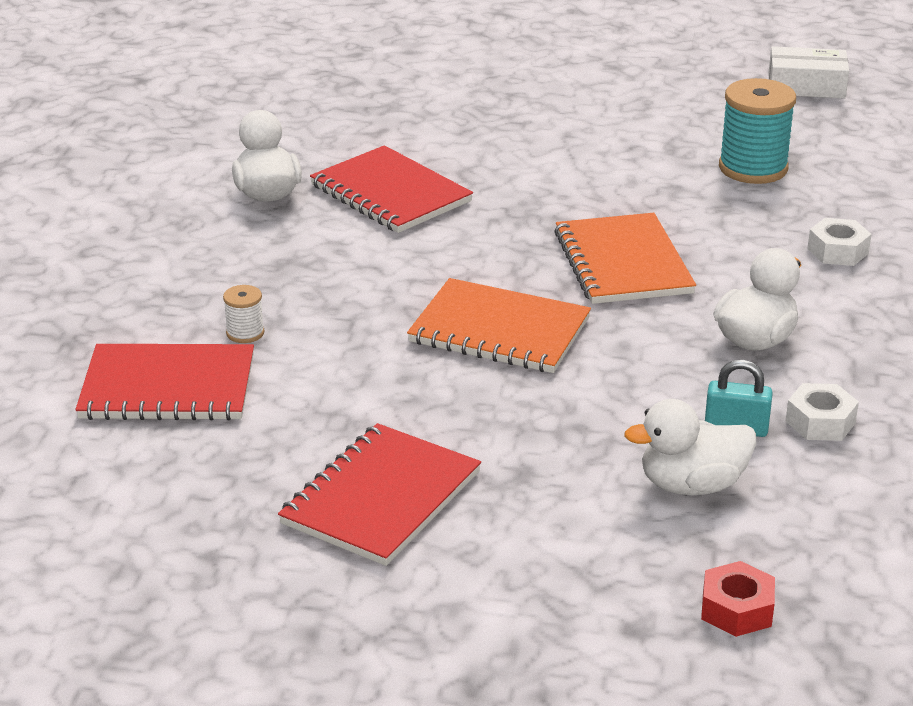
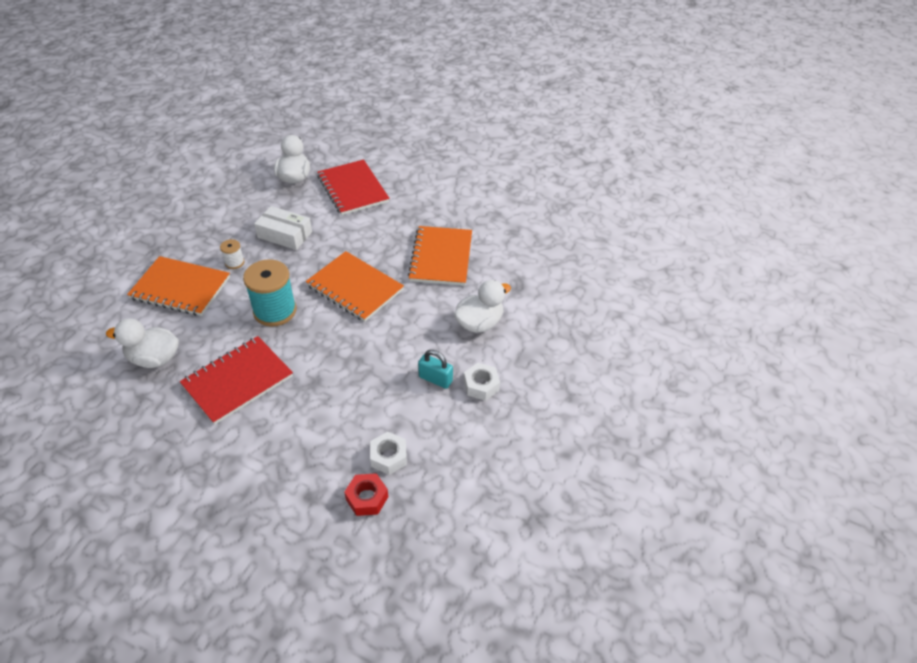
camera: 15 degrees right, 15 degrees up
red notebook [75,344,254,420] -> orange notebook [127,256,230,316]
white duck [624,399,756,495] -> white duck moved to [106,318,179,368]
turquoise spool [719,78,796,184] -> turquoise spool moved to [243,259,297,326]
white box [768,46,849,99] -> white box moved to [254,206,312,250]
white nut [807,218,872,266] -> white nut moved to [370,432,407,475]

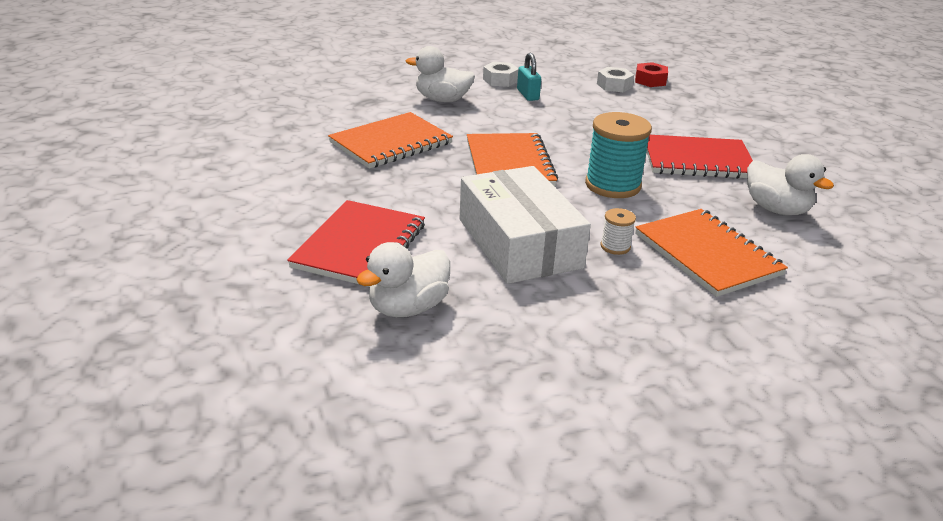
camera: 135 degrees left, 15 degrees down
white box [254,206,312,250] -> white box [460,166,591,284], size x1.66

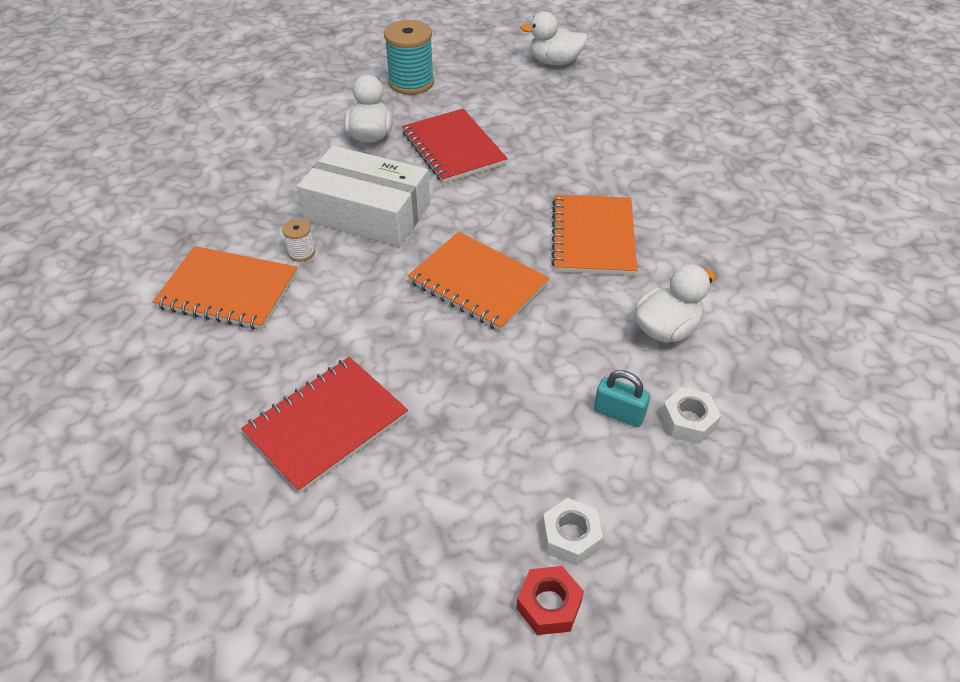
camera: 135 degrees right, 15 degrees up
turquoise spool [585,112,652,198] -> turquoise spool moved to [384,20,434,95]
white duck [747,154,834,215] -> white duck moved to [520,11,588,65]

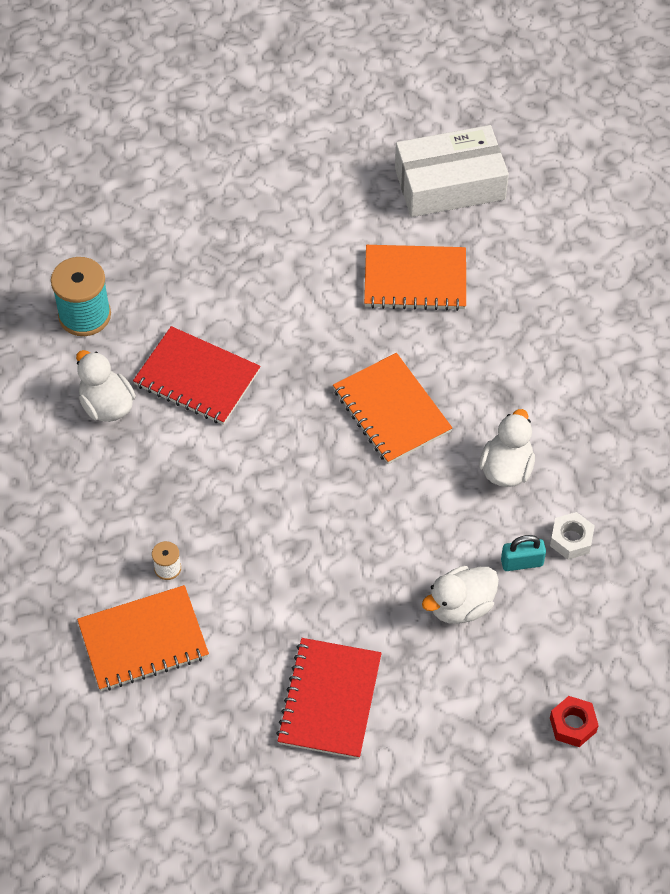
camera: 35 degrees left, 10 degrees up
white box [297,145,430,247] -> white box moved to [395,125,509,217]
orange notebook [408,232,550,332] -> orange notebook moved to [364,245,466,311]
white duck [520,11,588,65] -> white duck moved to [422,566,499,624]
white nut [542,498,603,566] -> none

